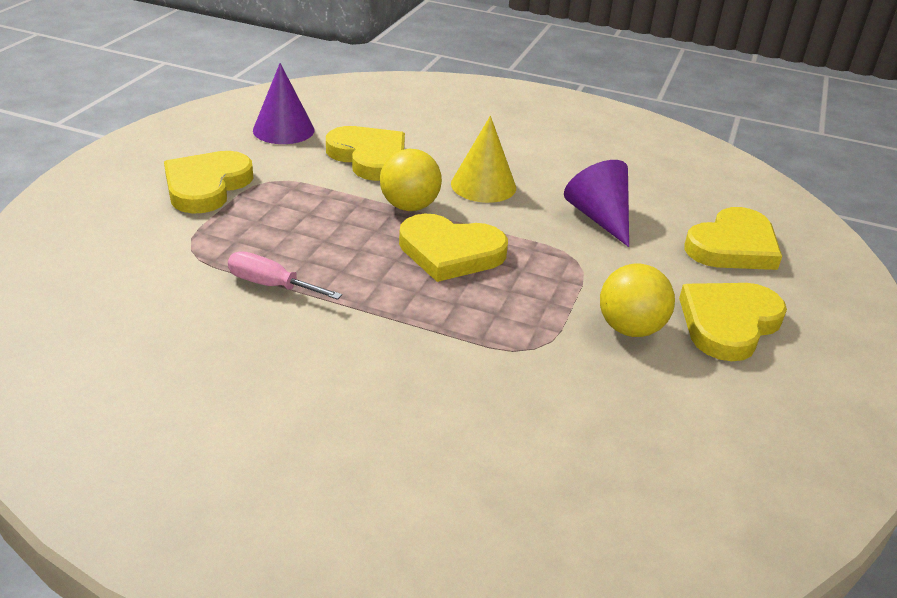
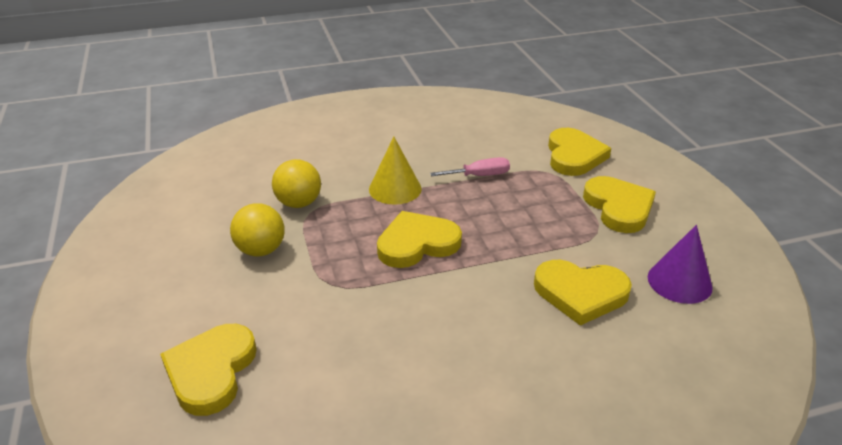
camera: 145 degrees right, 0 degrees up
yellow ball [380,149,442,211] -> yellow ball moved to [272,159,321,208]
yellow cone [451,116,516,203] -> yellow cone moved to [369,137,422,205]
purple cone [564,160,629,247] -> none
yellow heart [679,283,787,361] -> yellow heart moved to [548,128,611,176]

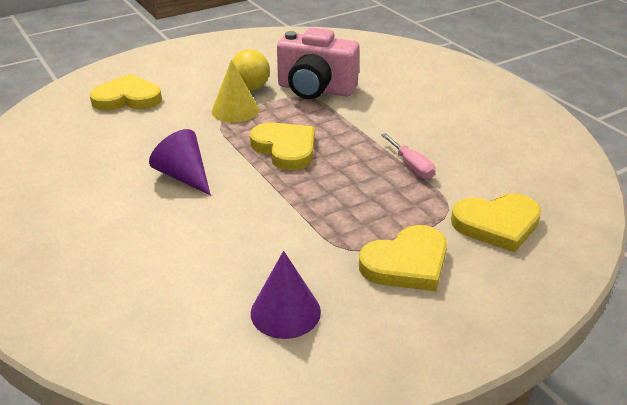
camera: 75 degrees right, 0 degrees up
yellow ball [272,159,321,208] -> pink camera [277,28,360,99]
yellow cone [369,137,422,205] -> yellow cone moved to [211,60,259,123]
yellow heart [534,260,632,326] -> none
none -> purple cone [149,129,211,195]

